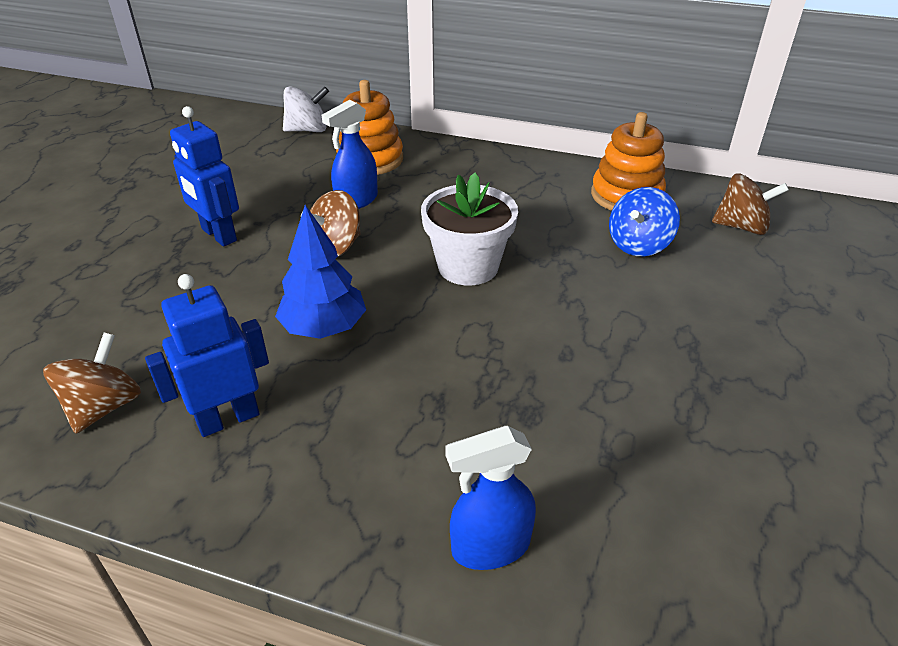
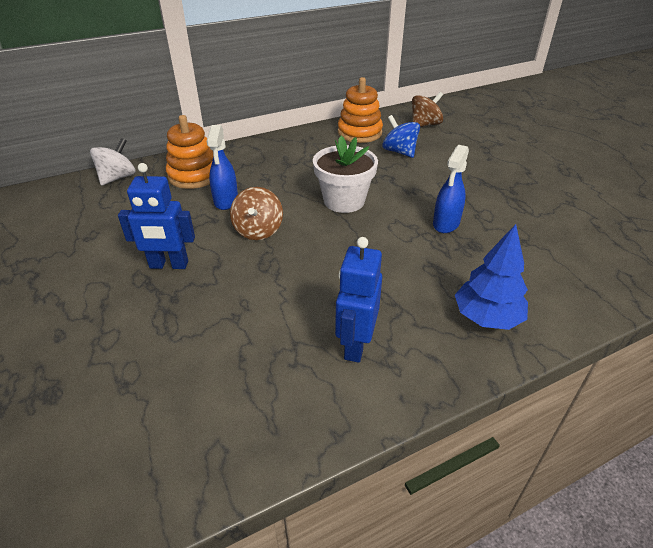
camera: 45 degrees left, 0 degrees up
brown spinning top [43,333,141,434] -> none
blue tree [275,205,366,339] -> blue tree moved to [455,224,528,330]
blue spray bottle [445,426,536,570] -> blue spray bottle moved to [433,145,469,233]
blue spinning top [609,187,680,256] -> blue spinning top turned 150 degrees clockwise [382,115,420,158]

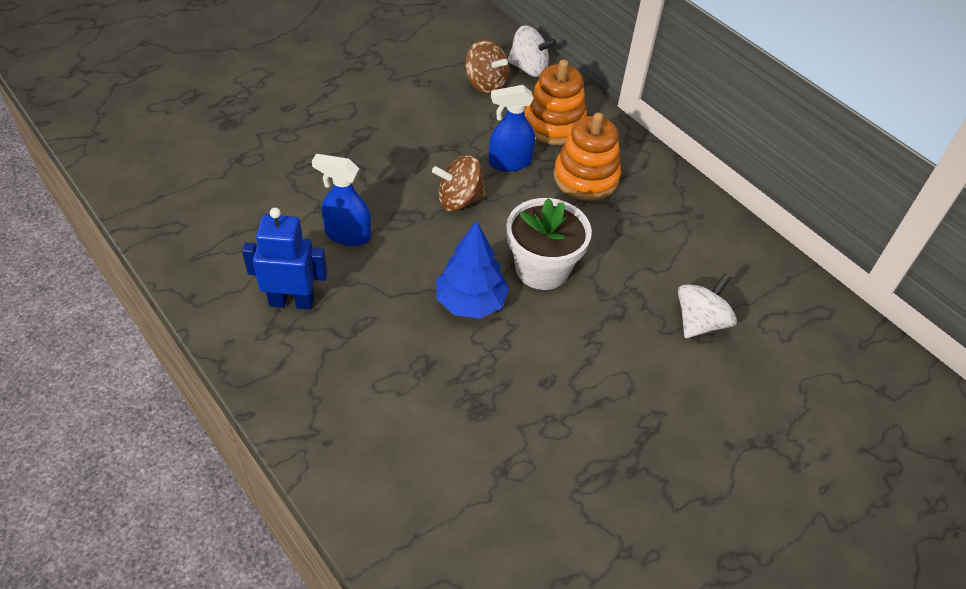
camera: 75 degrees right, 10 degrees up
blue robot [118,163,195,269] -> none
orange stacking toy [338,77,383,143] -> orange stacking toy moved to [554,113,621,200]
blue spinning top [382,115,420,158] -> white spinning top [678,273,737,338]
brown spinning top [412,92,443,127] -> brown spinning top moved to [465,39,509,94]
blue spray bottle [433,145,469,233] -> blue spray bottle moved to [312,154,371,246]
blue tree [455,224,528,330] -> blue tree moved to [436,221,509,319]

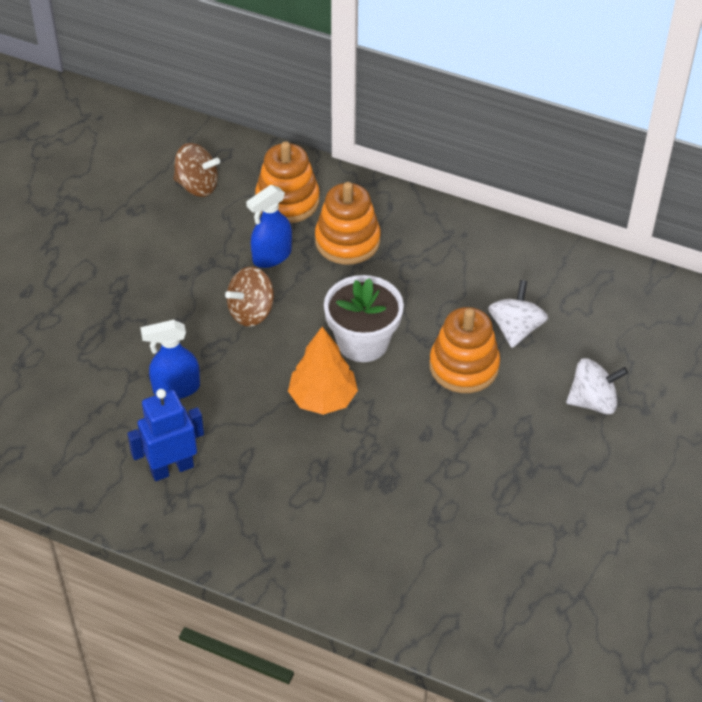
camera: 25 degrees left, 0 degrees up
blue tree [436,221,509,319] -> orange tree [288,327,358,415]
white spinning top [508,26,556,77] -> white spinning top moved to [566,358,628,415]
none -> orange stacking toy [429,307,500,393]

